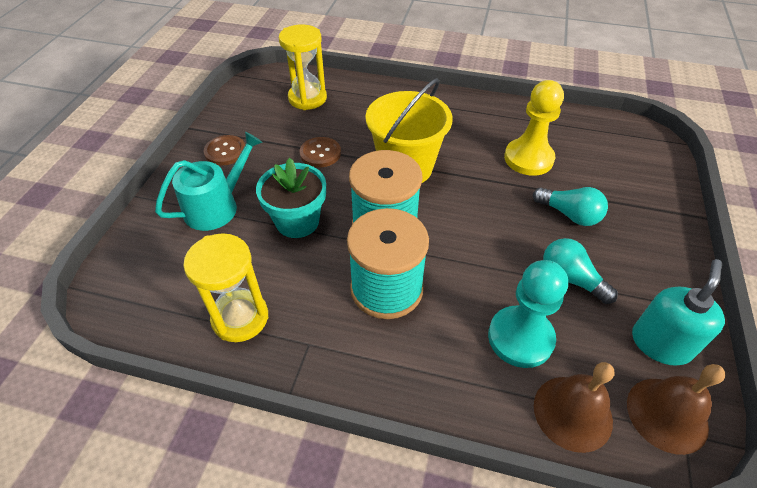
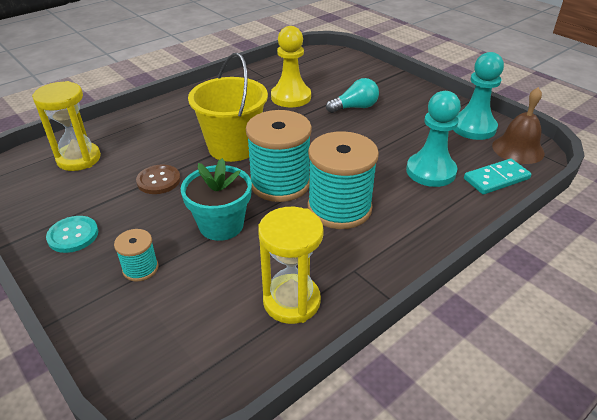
camera: 55 degrees left, 10 degrees down
turquoise watering can [155,132,263,231] -> turquoise spool [114,229,158,282]
brown button [204,135,245,166] -> turquoise button [46,216,98,253]
brown bell [534,362,615,453] -> turquoise domino [464,159,531,195]
turquoise light bulb [543,238,618,304] -> none
turquoise soap dispenser [632,259,725,366] -> turquoise pawn [453,52,504,140]

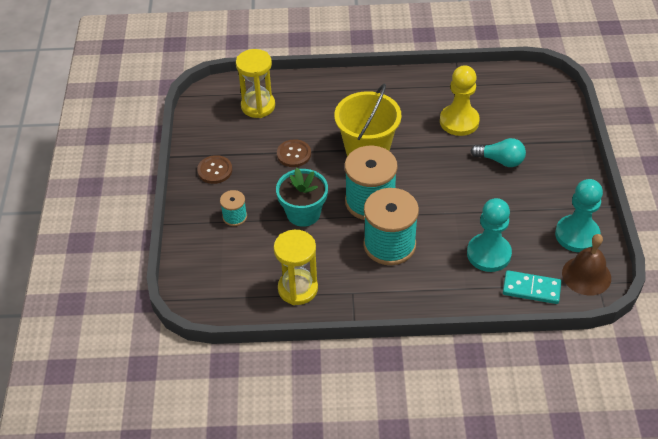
camera: 40 degrees right, 10 degrees up
turquoise button [46,216,98,253] -> brown button [197,155,232,184]

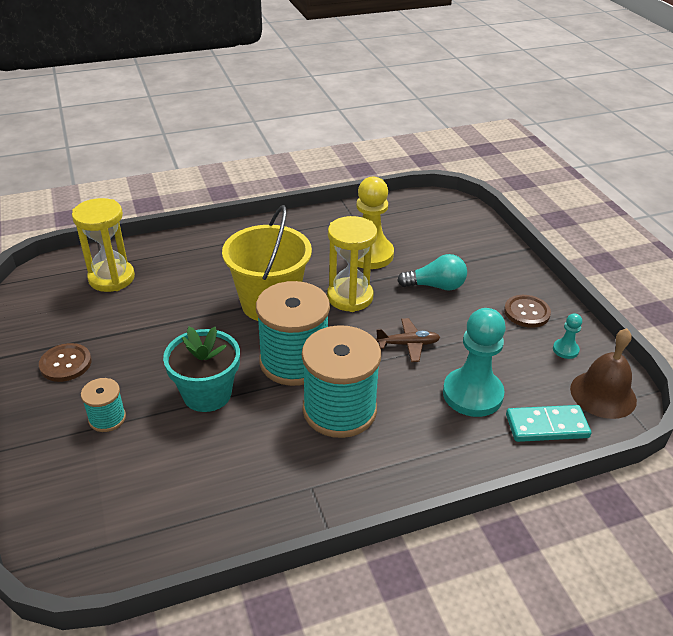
camera: 20 degrees left, 10 degrees down
yellow hourglass [274,230,318,305] -> yellow hourglass moved to [327,216,377,312]
brown button [277,139,311,167] -> brown button moved to [504,295,551,328]
turquoise pawn [555,179,603,252] -> turquoise pawn [553,313,582,359], size x0.45
none -> brown plane [376,318,440,362]

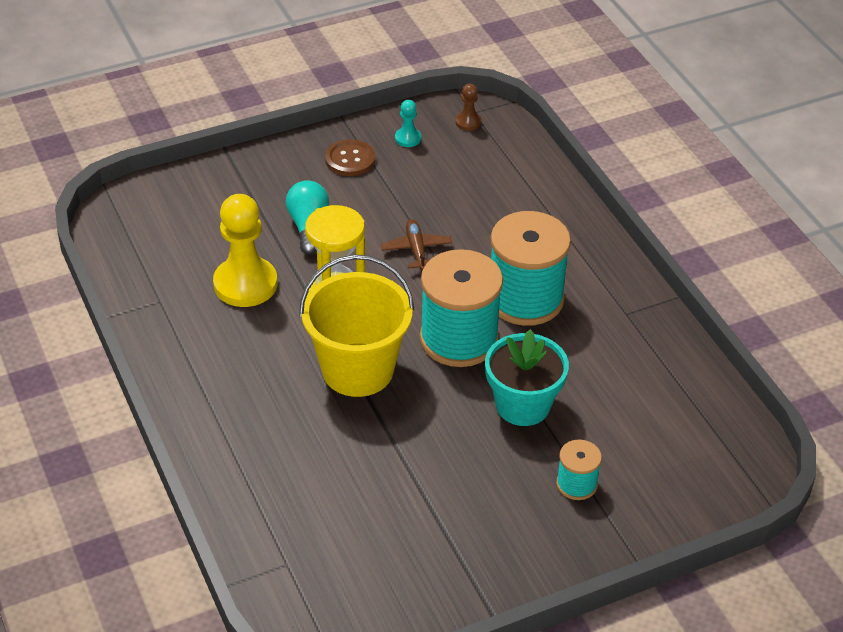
camera: 95 degrees left, 5 degrees up
brown button [39,343,92,382] -> none
yellow hourglass [72,198,135,292] -> none
turquoise pawn [443,308,506,417] -> none
turquoise domino [506,405,591,442] -> none
brown bell [570,328,637,419] -> brown pawn [455,84,482,131]

